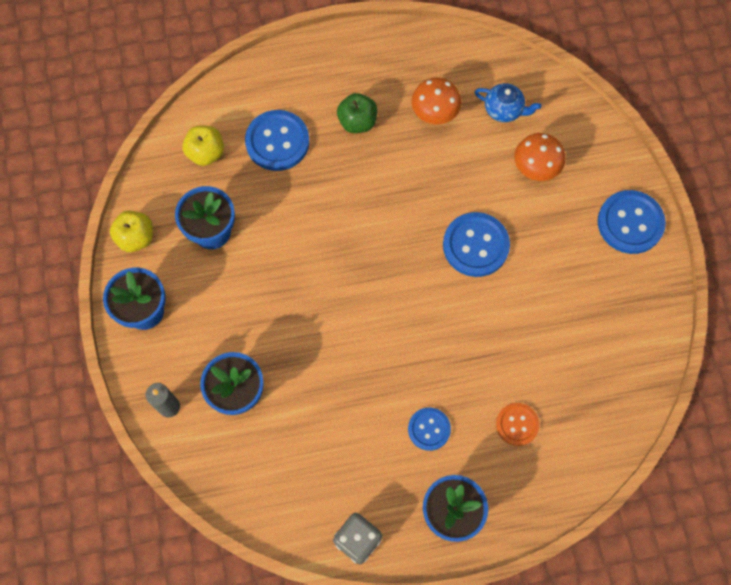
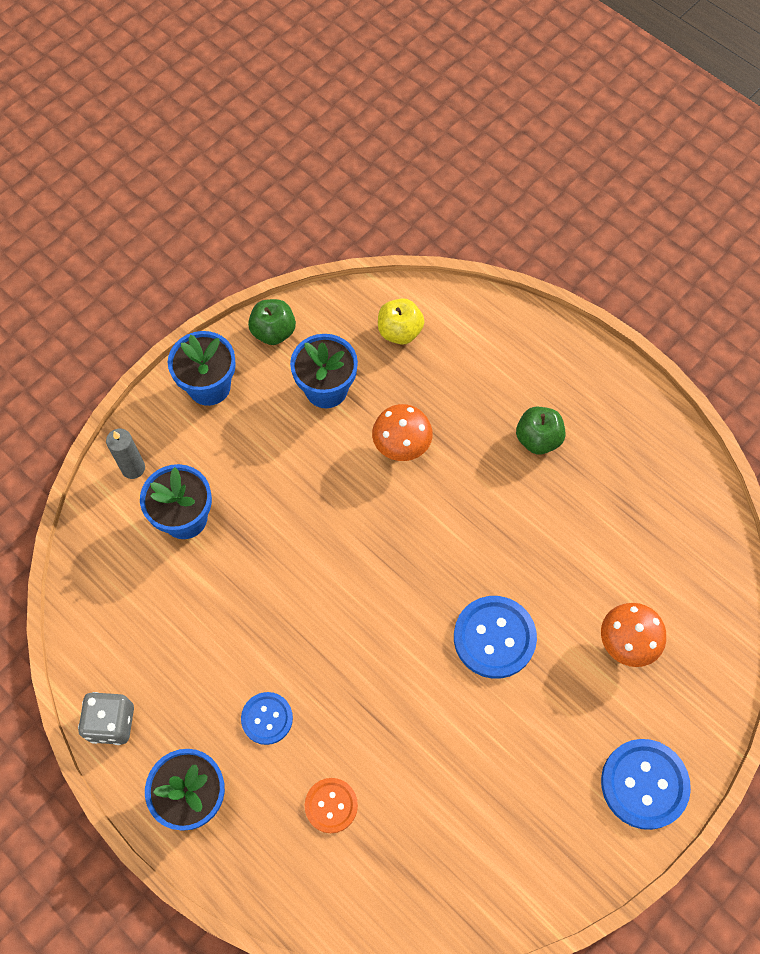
camera: 55 degrees right, 5 degrees down
yellow apple [110,210,153,252] -> green apple [248,299,296,345]
blue button [245,110,309,171] -> none
orange mushroom [412,77,462,124] -> orange mushroom moved to [372,404,433,461]
blue teapot [475,83,541,122] -> none

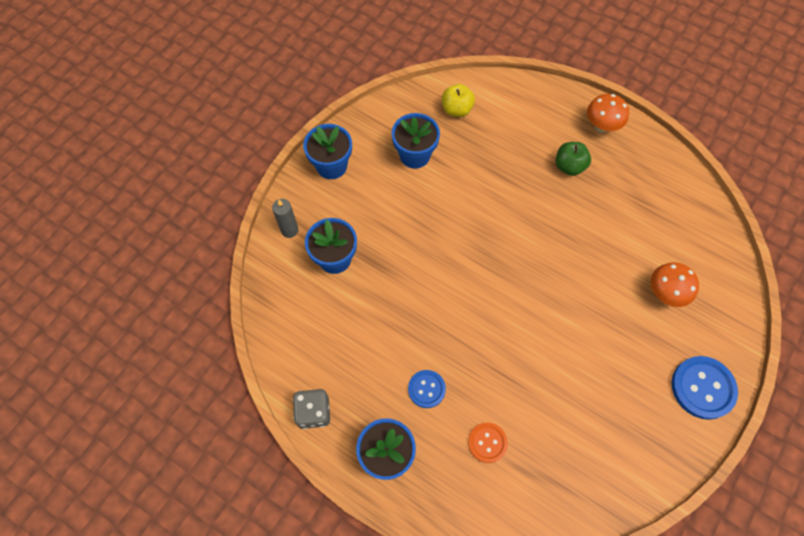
camera: 10 degrees left, 0 degrees up
green apple [248,299,296,345] -> none
orange mushroom [372,404,433,461] -> orange mushroom moved to [587,94,629,133]
blue button [454,596,537,679] -> none

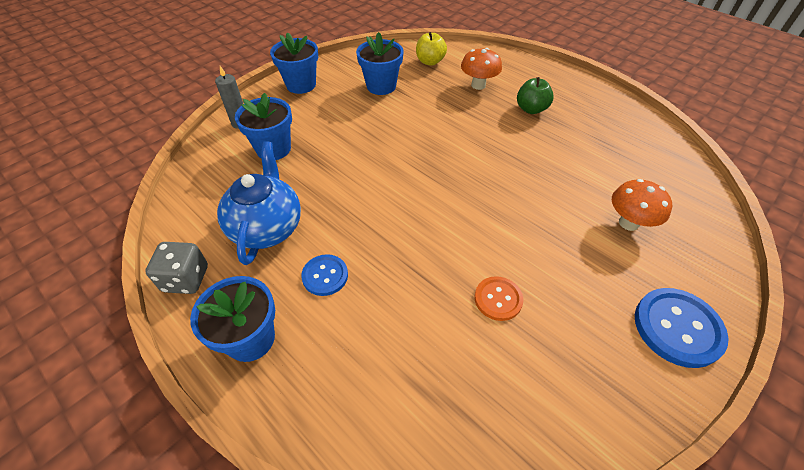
camera: 10 degrees right, 15 degrees down
orange button [468,423,508,463] -> orange button moved to [475,276,523,321]
orange mushroom [587,94,629,133] -> orange mushroom moved to [461,48,502,90]
none -> blue teapot [217,141,301,265]

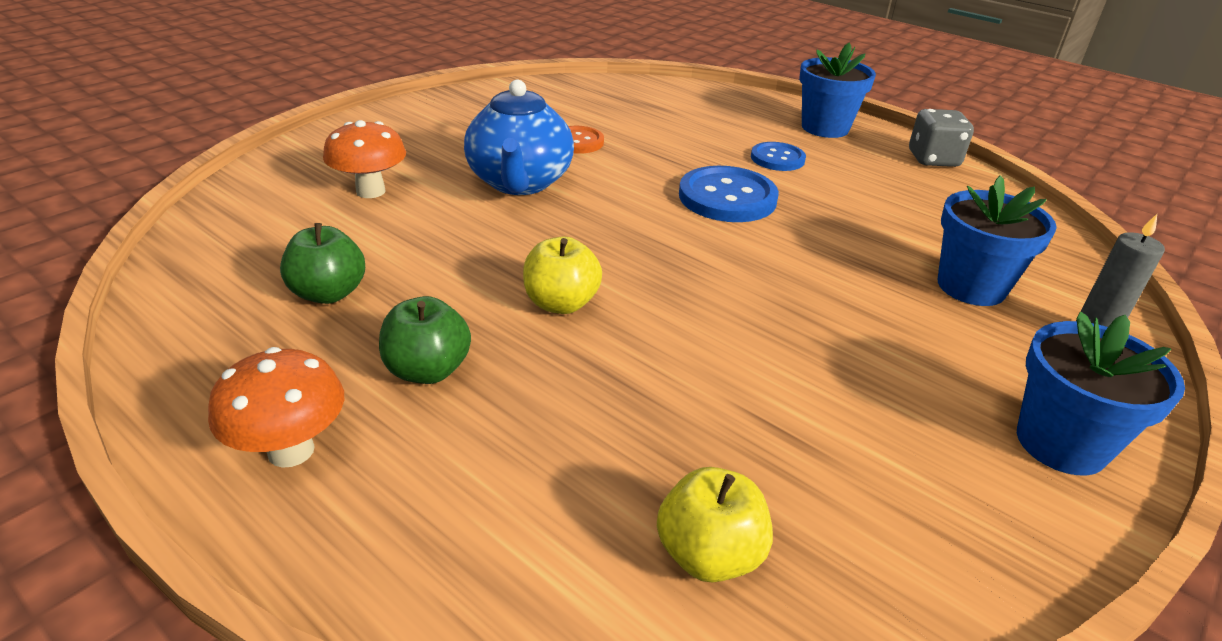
camera: 175 degrees right, 15 degrees down
blue teapot [217,141,301,265] -> blue teapot moved to [464,79,574,195]
blue flower pot [356,32,404,95] -> none
orange mushroom [461,48,502,90] -> orange mushroom moved to [208,347,344,468]
blue button [635,288,729,368] -> blue button moved to [679,166,779,222]
none -> green apple [280,223,365,304]
none -> yellow apple [523,237,602,314]

